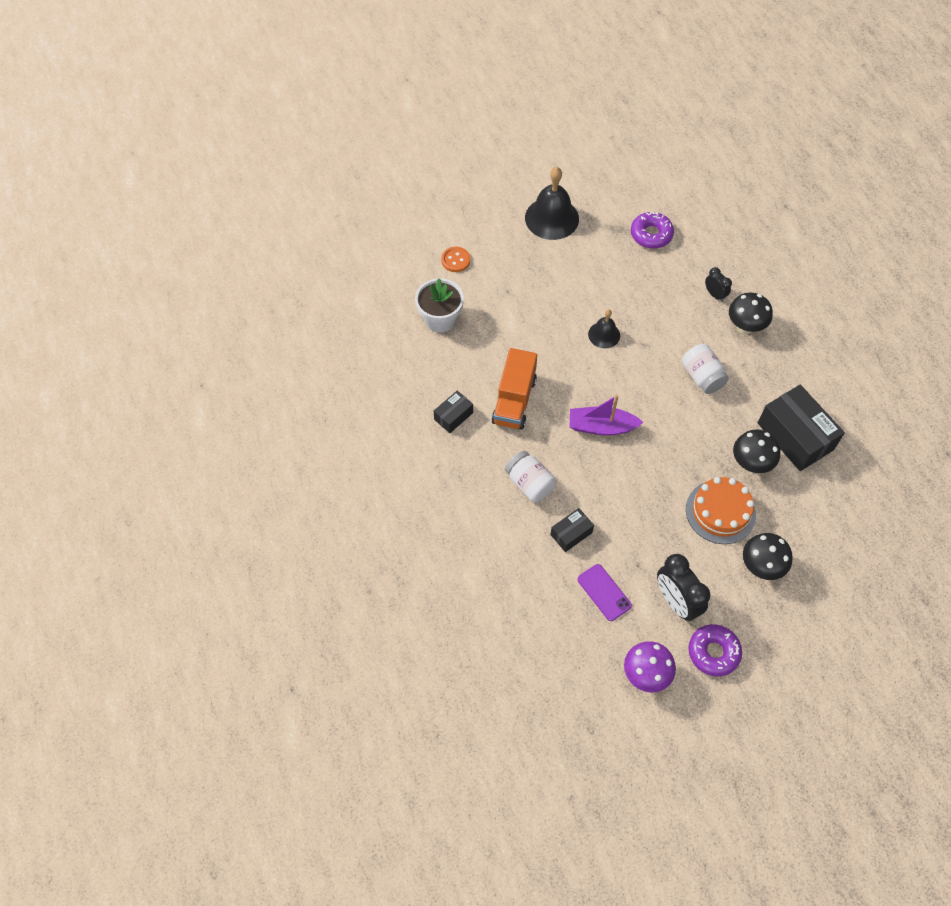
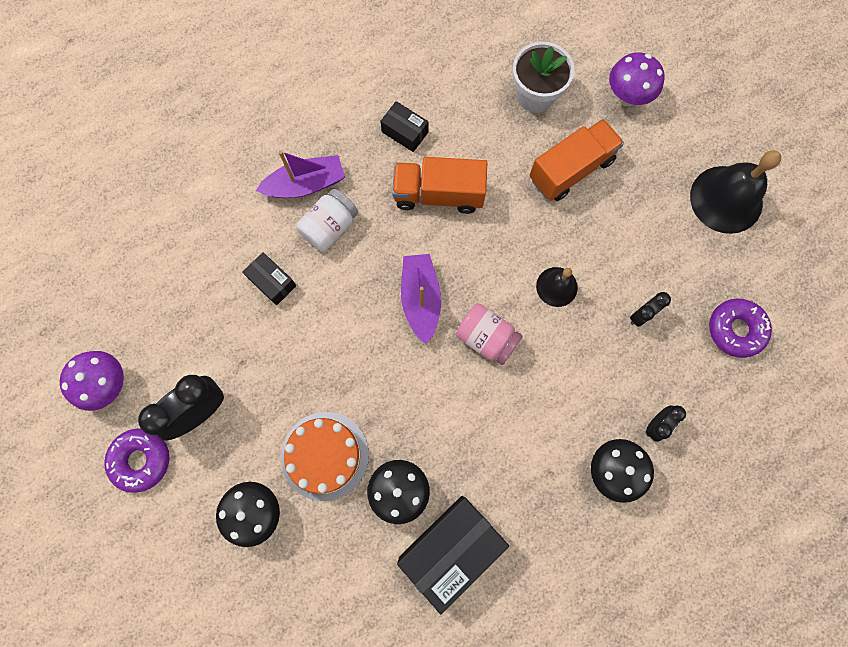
camera: 80 degrees right, 15 degrees up
orange button [441,247,470,272] -> purple mushroom [609,52,665,106]
purple phone [577,564,632,621] -> none
white jar [682,344,729,394] -> none
none -> purple boat [256,151,345,198]
none -> pink jar [456,303,522,365]
none -> orange truck [529,119,624,201]
none -> black clock [630,292,671,327]

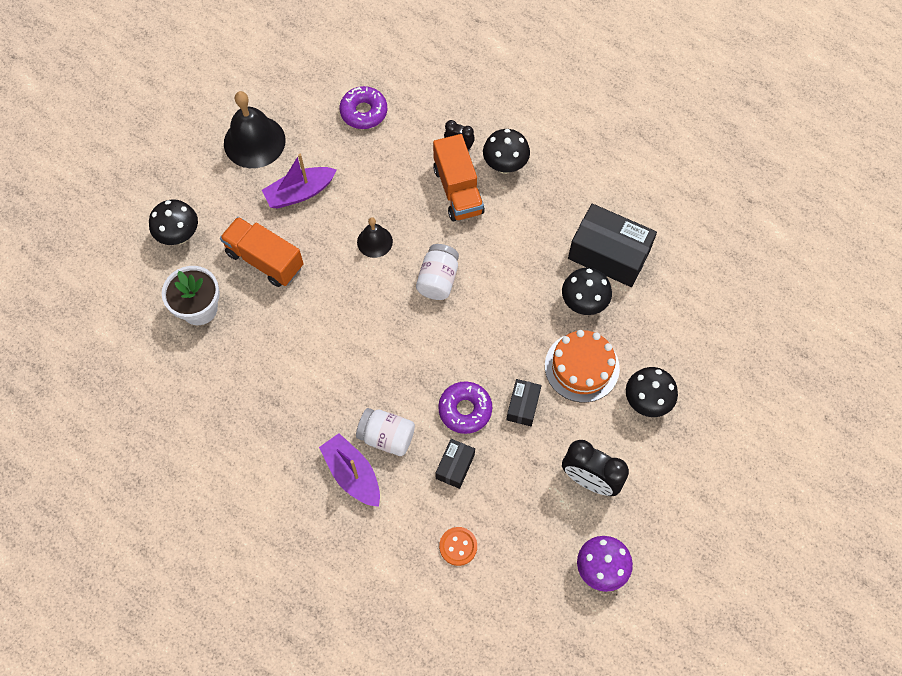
camera: 110 degrees left, 10 degrees down
purple donut [104,428,169,493] -> purple donut moved to [438,381,492,434]
black box [380,101,429,152] -> black box moved to [506,379,542,426]
orange truck [392,157,487,214] -> orange truck moved to [433,134,485,221]
purple boat [401,254,441,344] -> purple boat moved to [262,154,337,209]
pink jar [456,303,522,365] -> white jar [416,244,459,300]
purple mushroom [609,52,665,106] -> black mushroom [149,199,198,245]
black clock [630,292,671,327] -> none
none -> orange button [439,527,477,566]

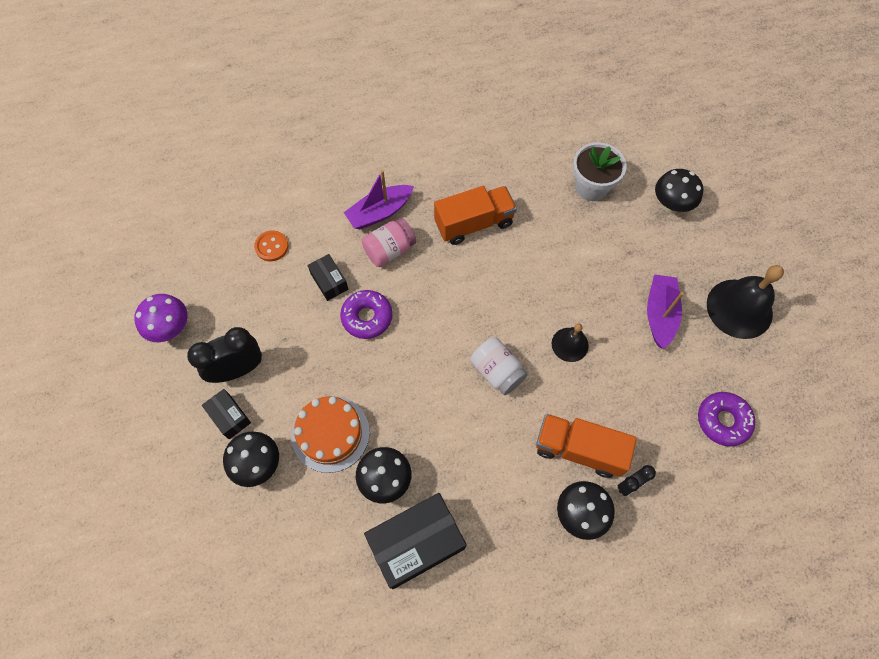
camera: 125 degrees right, 0 degrees up
orange truck [220,217,304,287] -> orange truck moved to [434,186,517,245]
purple boat [319,433,380,507] -> purple boat turned 150 degrees clockwise [344,170,414,229]
white jar [356,408,415,456] -> pink jar [362,218,416,267]
black box [506,379,542,426] -> black box moved to [202,389,251,439]

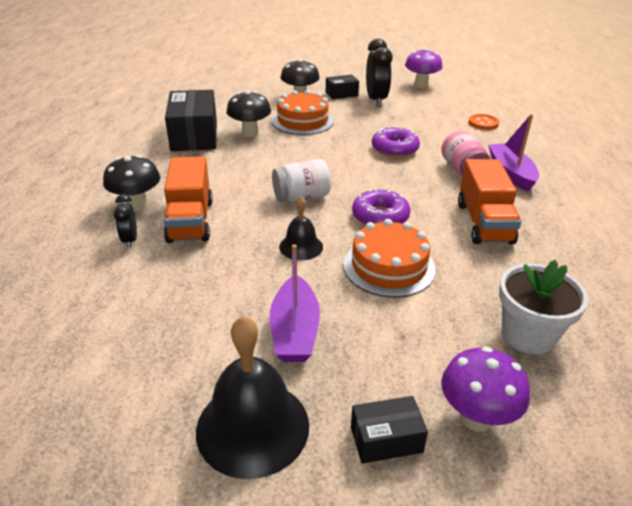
camera: 110 degrees right, 30 degrees down
black box [307,254,348,301] -> black box moved to [351,396,428,464]
orange truck [536,414,637,478] -> orange truck turned 135 degrees clockwise [164,156,213,243]
purple boat [647,274,684,349] -> purple boat turned 60 degrees clockwise [270,244,320,362]
black mushroom [655,169,703,214] -> purple mushroom [441,346,530,432]
purple donut [698,392,755,446] -> purple donut moved to [352,188,410,225]
none -> orange cake [343,219,435,298]

